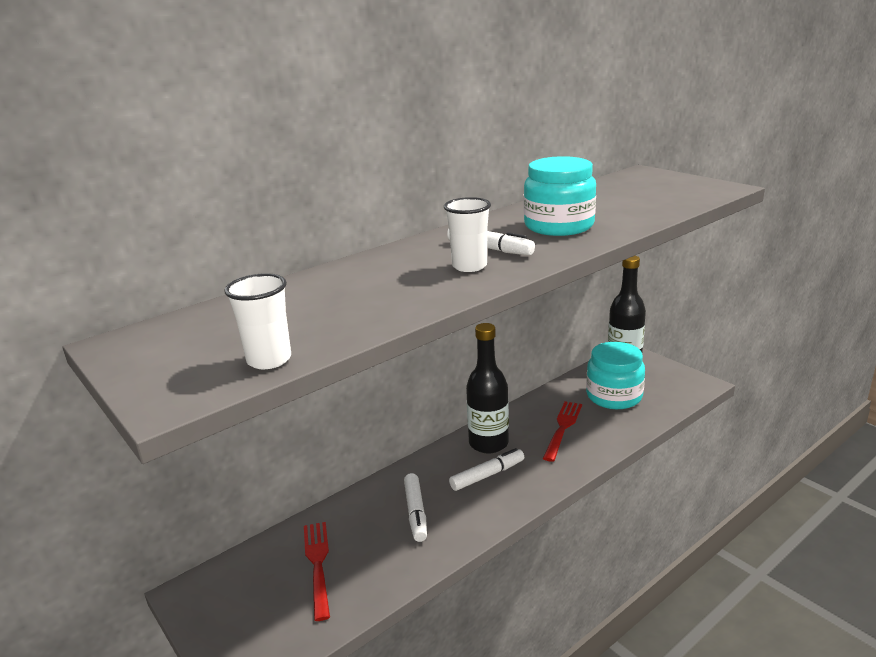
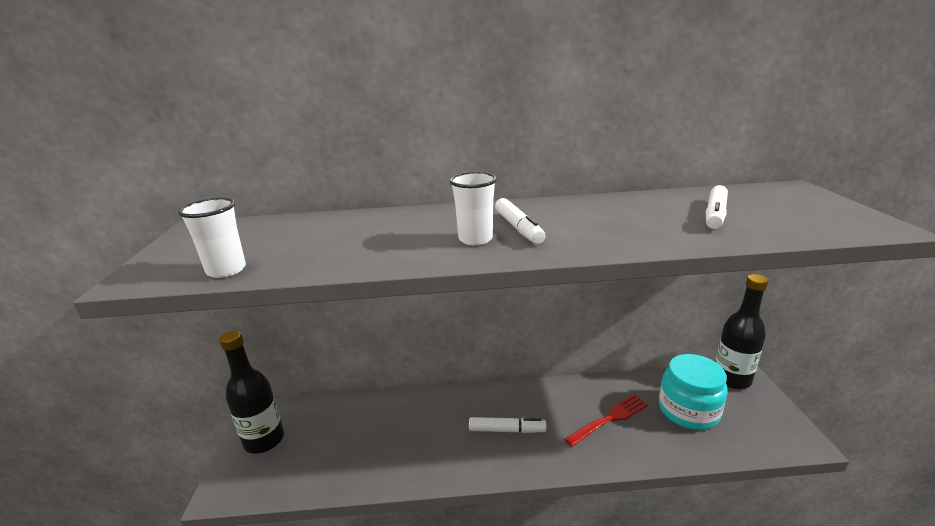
camera: 35 degrees right, 0 degrees up
red fork [304,522,330,621] -> none
white marker [404,473,427,542] -> white marker moved to [706,185,728,229]
black bottle [466,323,509,453] -> black bottle moved to [219,331,284,454]
turquoise jar [524,156,596,236] -> none

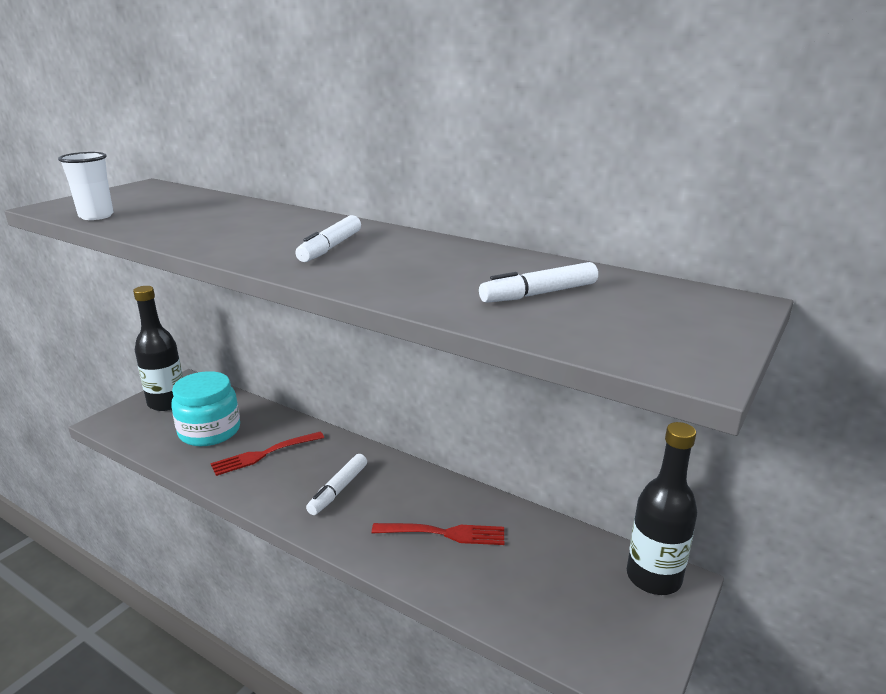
camera: 35 degrees right, 0 degrees up
white cup [450,172,497,245] -> none
white marker [469,417,547,433] -> white marker turned 75 degrees clockwise [306,454,367,515]
turquoise jar [659,354,728,430] -> turquoise jar moved to [171,371,240,446]
none -> red fork [210,432,324,476]

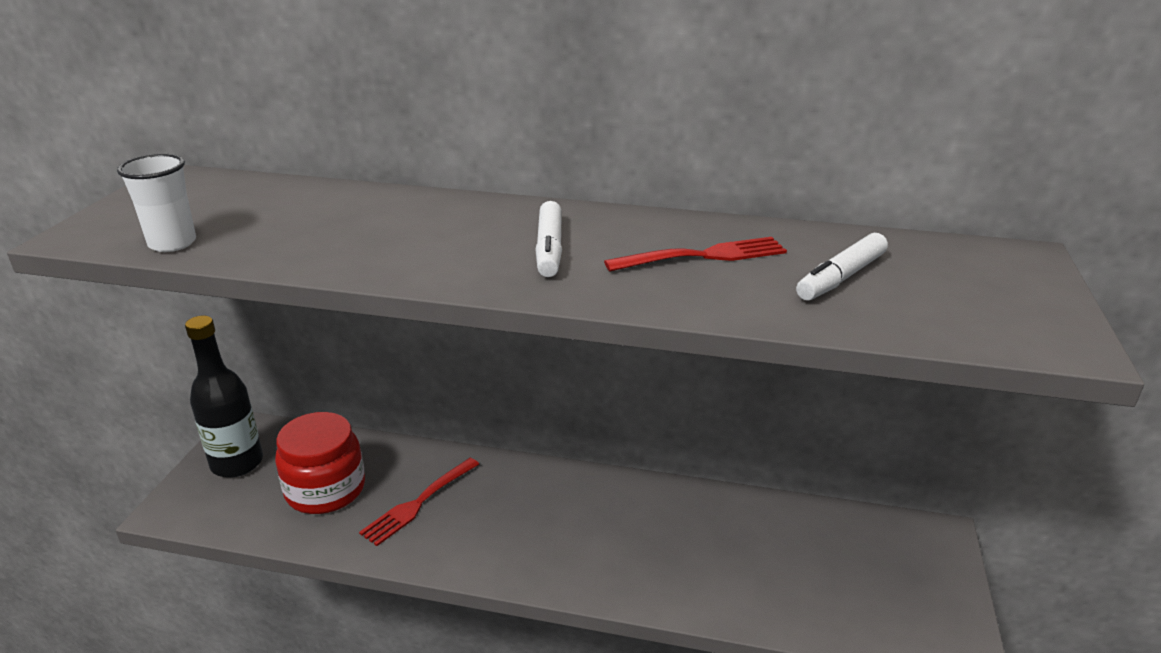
camera: 20 degrees left, 5 degrees up
turquoise jar [171,371,240,446] -> red jar [275,412,365,514]
white marker [306,454,367,515] -> none
red fork [372,523,504,545] -> red fork moved to [604,237,787,272]
black bottle [627,422,697,595] -> none

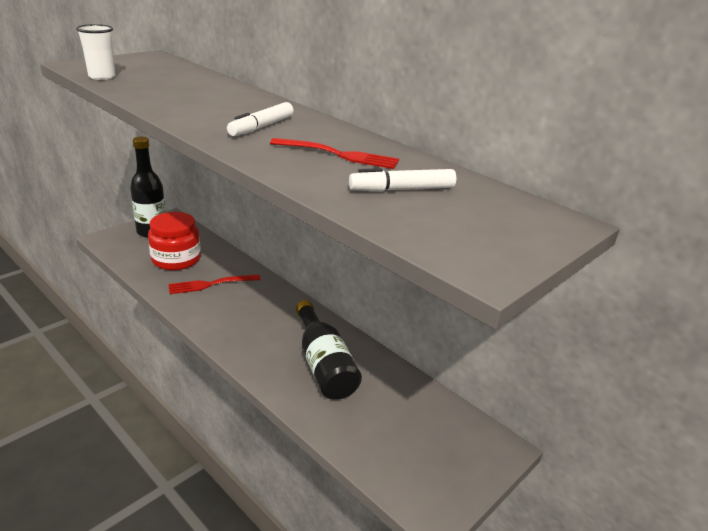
camera: 30 degrees right, 0 degrees up
none -> black bottle [296,300,362,400]

